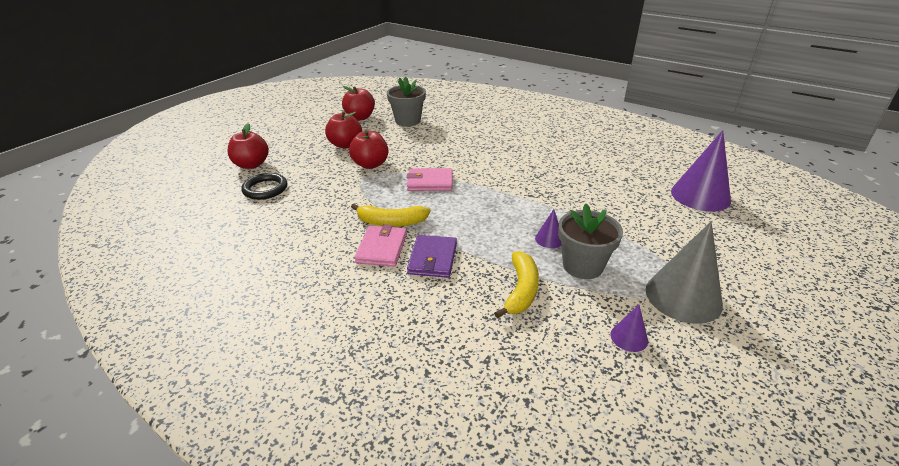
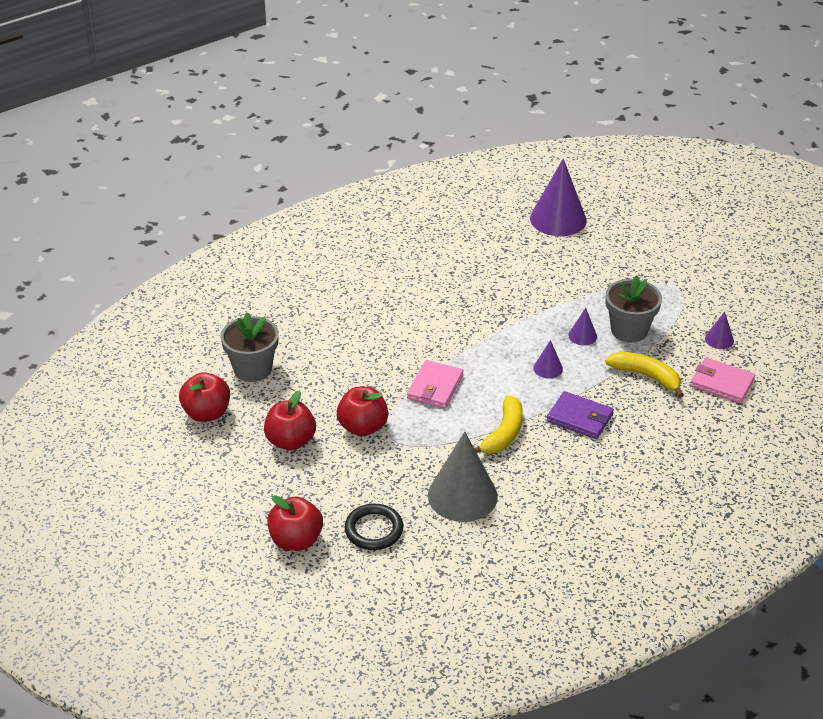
camera: 70 degrees left, 5 degrees up
pink wallet [354,224,407,267] -> pink wallet moved to [690,357,755,403]
grey cone [646,221,723,324] -> grey cone moved to [428,432,498,522]
none -> purple cone [533,340,563,379]

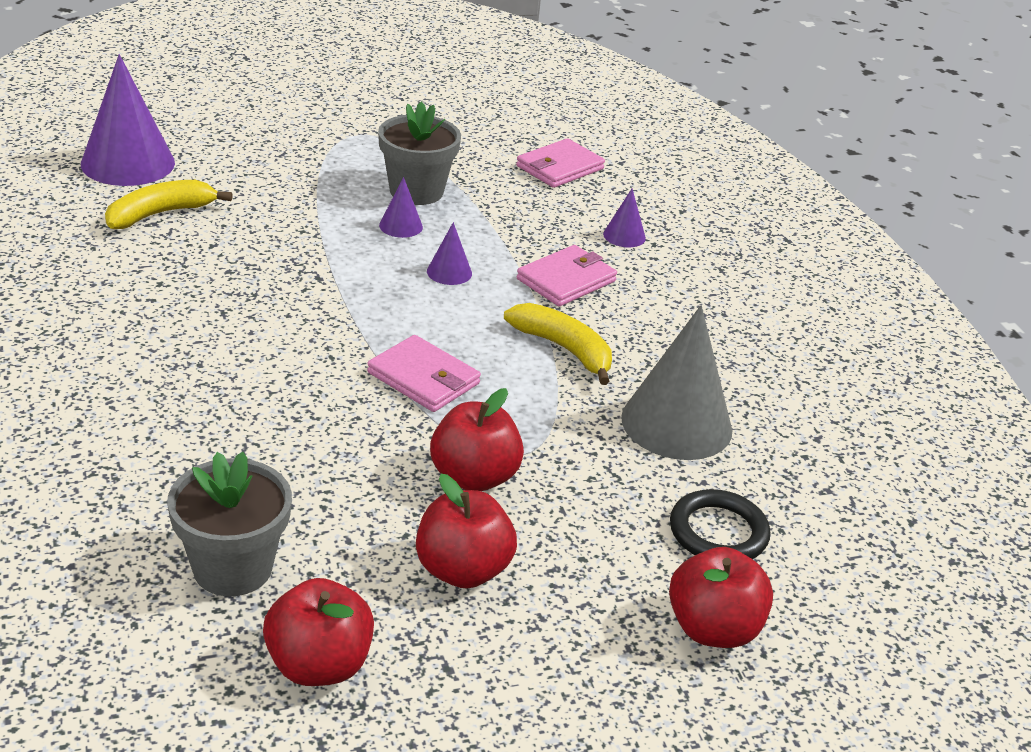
camera: 75 degrees left, 5 degrees down
purple wallet [547,391,614,439] -> pink wallet [517,245,617,306]
yellow banana [605,352,684,398] -> yellow banana moved to [105,180,233,229]
purple cone [705,311,734,349] -> purple cone moved to [603,189,646,247]

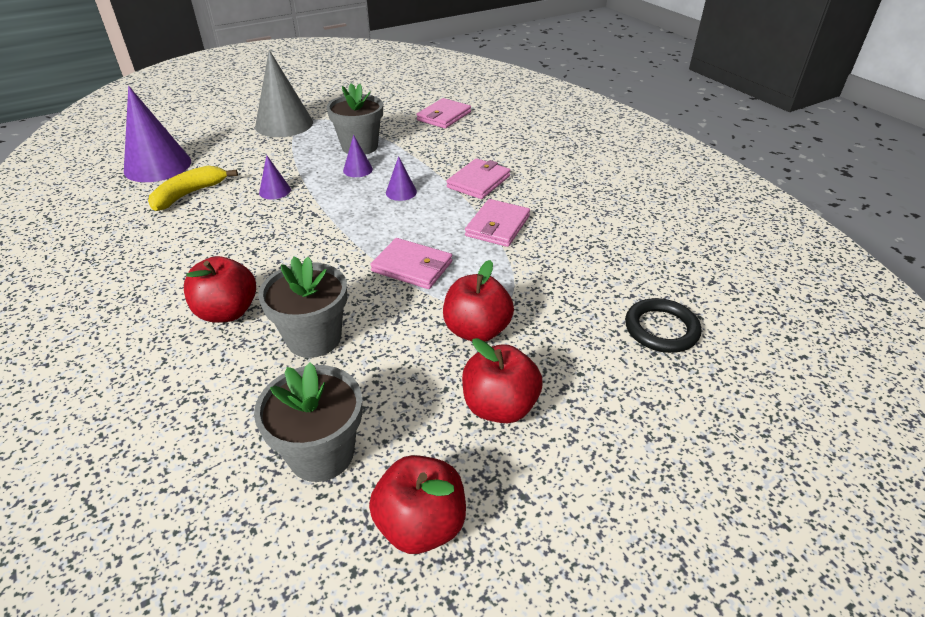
camera: 10 degrees left, 5 degrees up
yellow banana [504,303,612,385] -> pink wallet [465,199,530,247]
purple cone [603,189,646,247] -> purple cone moved to [259,155,291,199]
grey cone [621,305,732,460] -> grey cone moved to [255,50,313,137]
red apple [669,547,773,648] -> red apple moved to [184,256,256,323]
none -> grey flower pot [258,257,347,358]

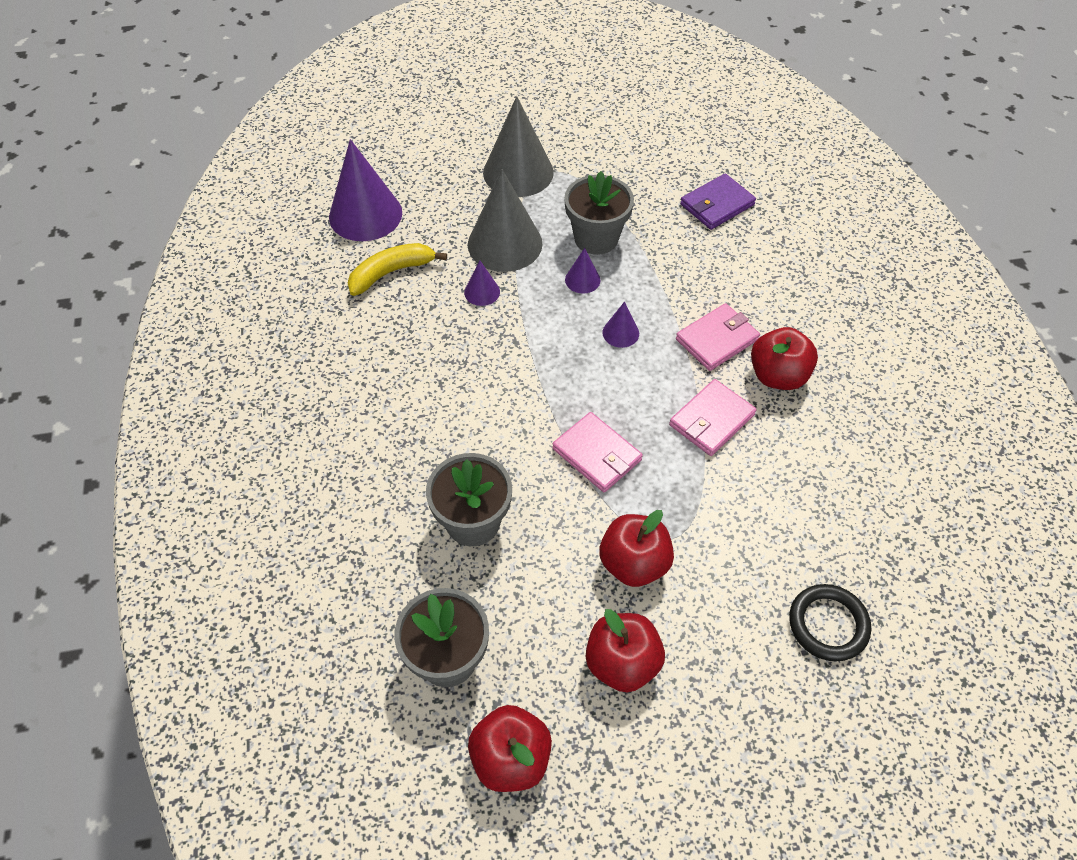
camera: 20 degrees right, 15 degrees up
red apple [184,256,256,323] -> red apple moved to [751,327,818,390]
pink wallet [416,98,471,128] -> purple wallet [680,174,756,230]
none -> grey cone [468,169,543,272]

